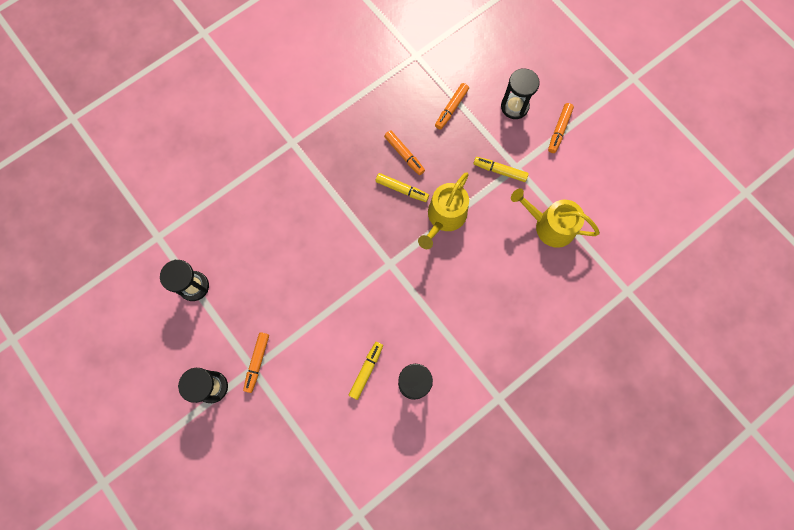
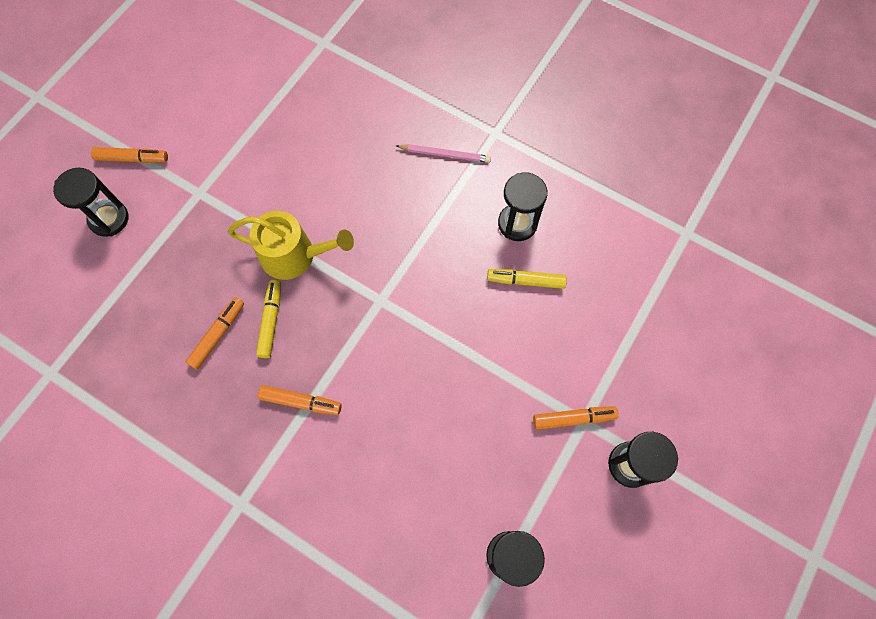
camera: 110 degrees left, 5 degrees down
orange marker [435,83,469,130] -> orange marker moved to [258,385,342,415]
yellow marker [473,157,529,182] -> none
yellow watering can [511,188,600,248] -> none
none -> pink pencil [396,144,491,163]

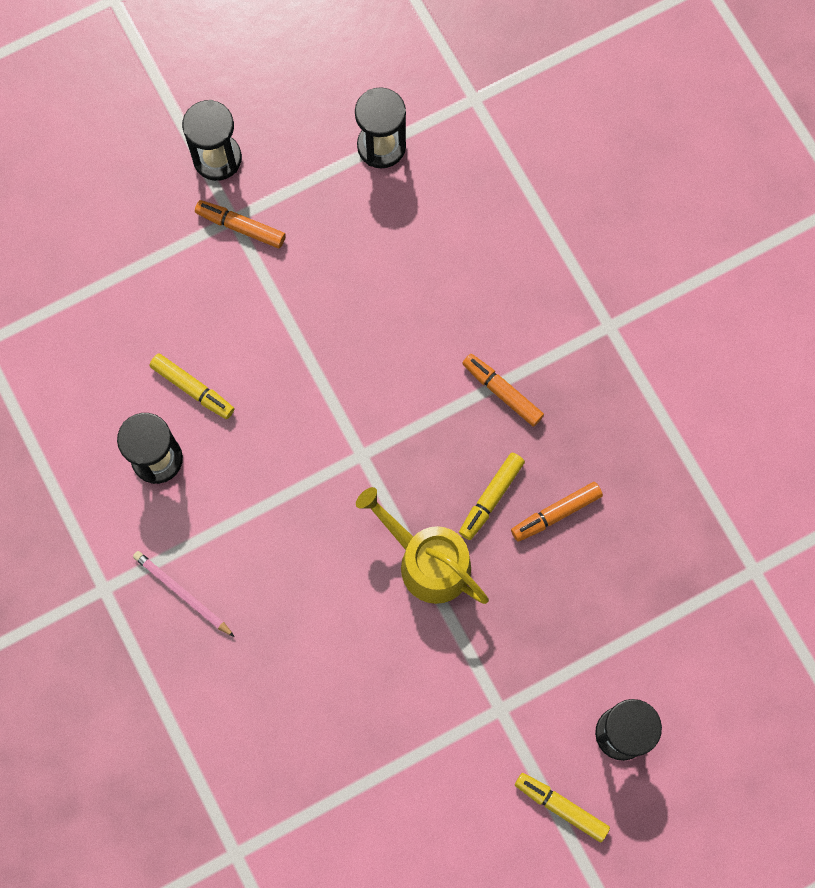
camera: 150 degrees left, 5 degrees up
orange marker [91,147,168,163] -> yellow marker [515,773,610,842]

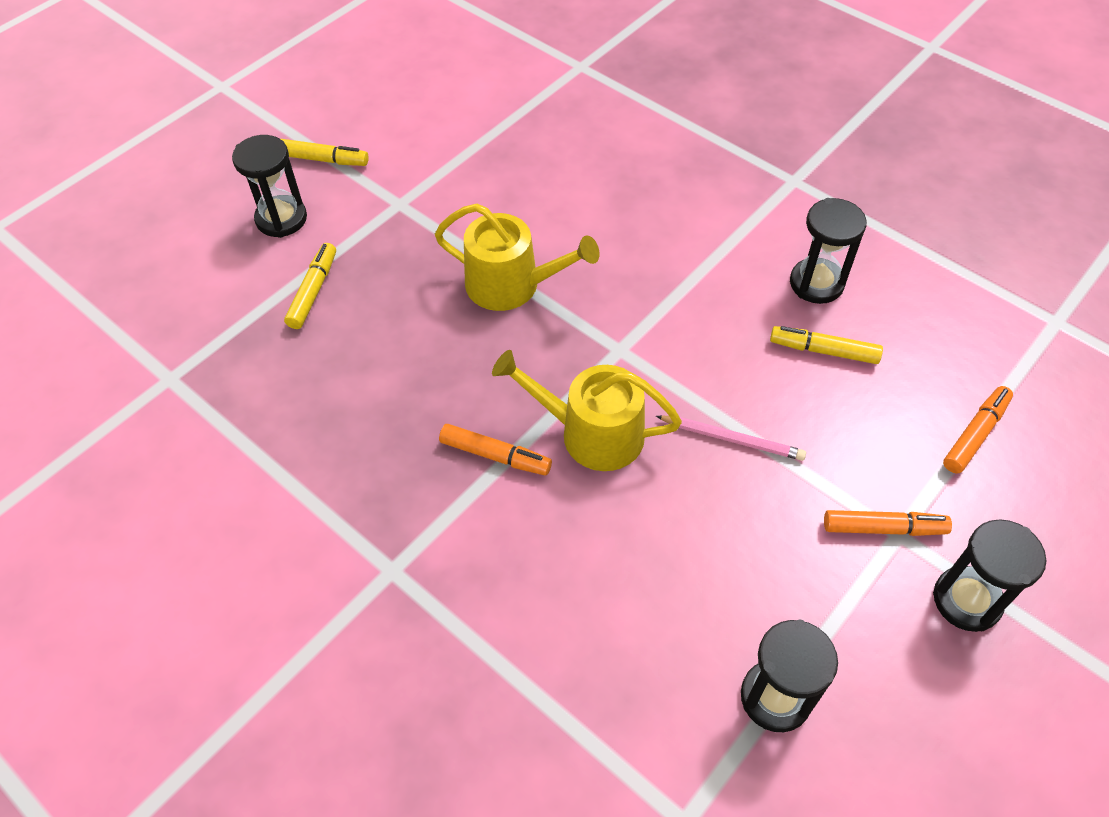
camera: 160 degrees right, 20 degrees down
pink pencil [133,551,235,637] -> pink pencil moved to [656,415,806,461]
yellow marker [459,453,525,540] -> yellow marker moved to [284,243,336,329]
orange marker [511,482,603,542] -> orange marker moved to [943,386,1013,474]
none -> yellow watering can [492,350,682,471]

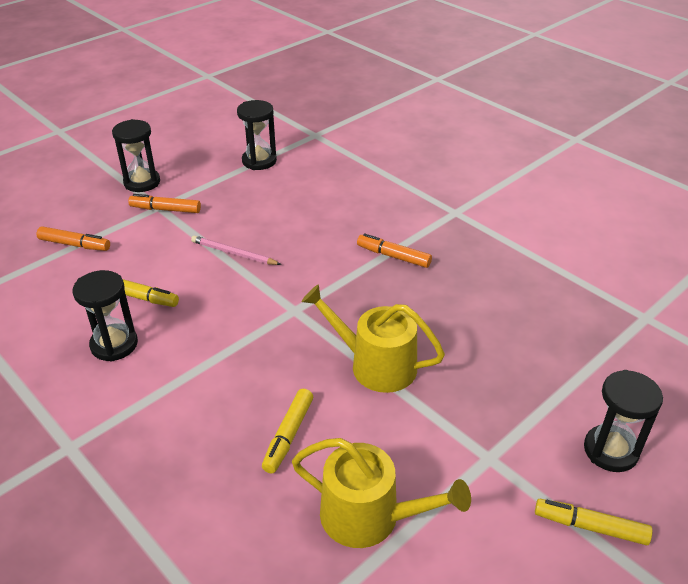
camera: 175 degrees left, 15 degrees down
yellow marker [284,243,336,329] -> yellow marker moved to [262,389,313,474]
yellow watering can [492,350,682,471] -> yellow watering can moved to [292,438,471,548]
orange marker [943,386,1013,474] -> orange marker turned 120 degrees counterclockwise [37,226,110,251]

